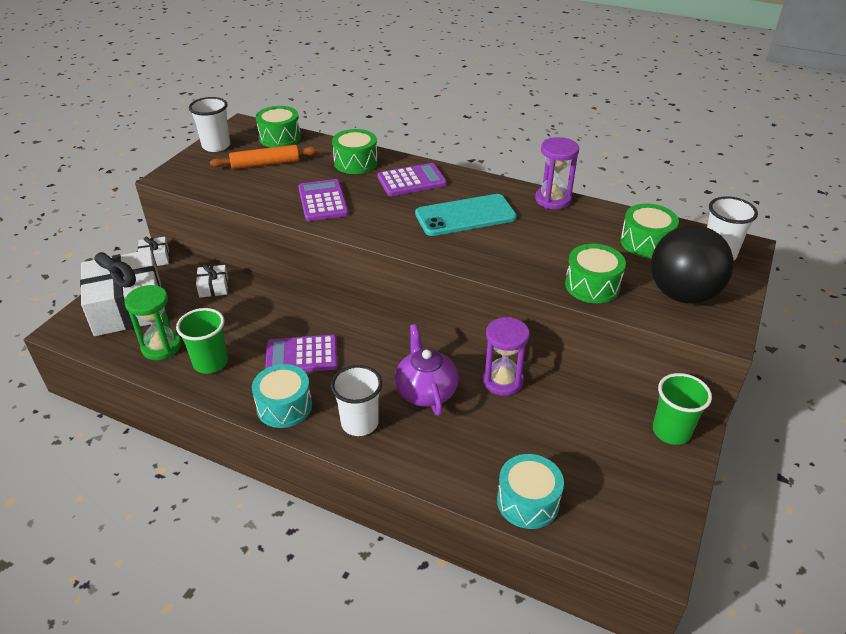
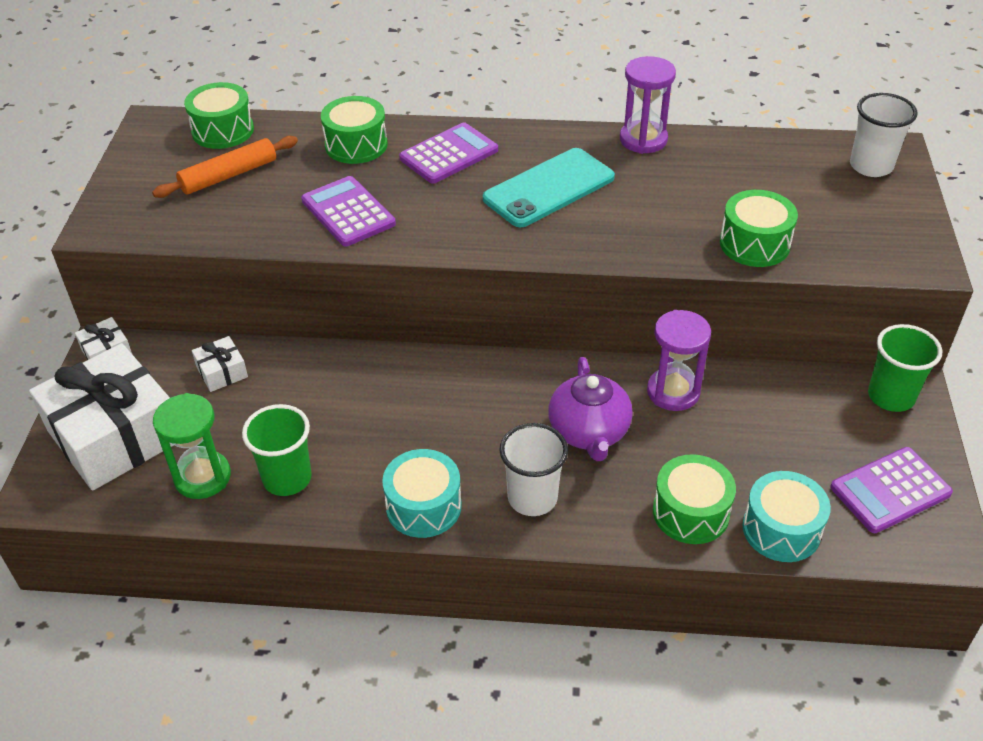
camera: 20 degrees left, 5 degrees up
white cup [189,97,230,152] -> none
purple calculator [265,335,338,372] -> purple calculator moved to [830,447,953,533]
purple teapot [395,324,459,416] -> purple teapot turned 150 degrees counterclockwise [548,357,633,461]
green drum [620,204,679,258] -> green drum moved to [653,454,736,544]
black ball [651,225,734,304] -> none

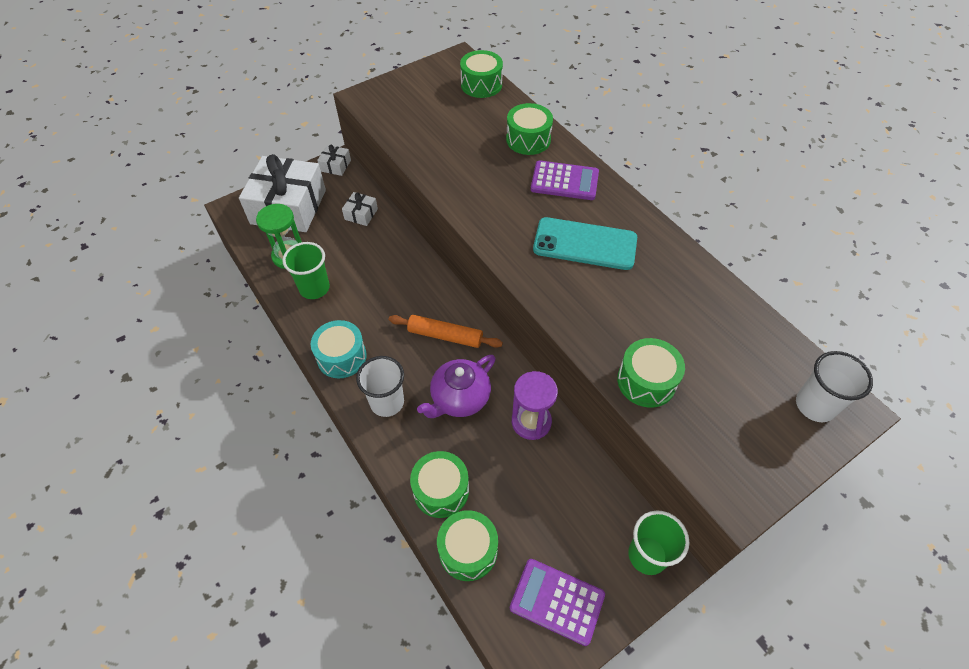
camera: 50 degrees right, 10 degrees up
orange rolling pin [152,136,298,198] -> orange rolling pin moved to [389,315,503,348]
purple calculator [301,176,396,247] -> none
purple hourglass [620,56,676,154] -> none
turquoise drum [743,471,831,562] -> green drum [437,510,498,581]

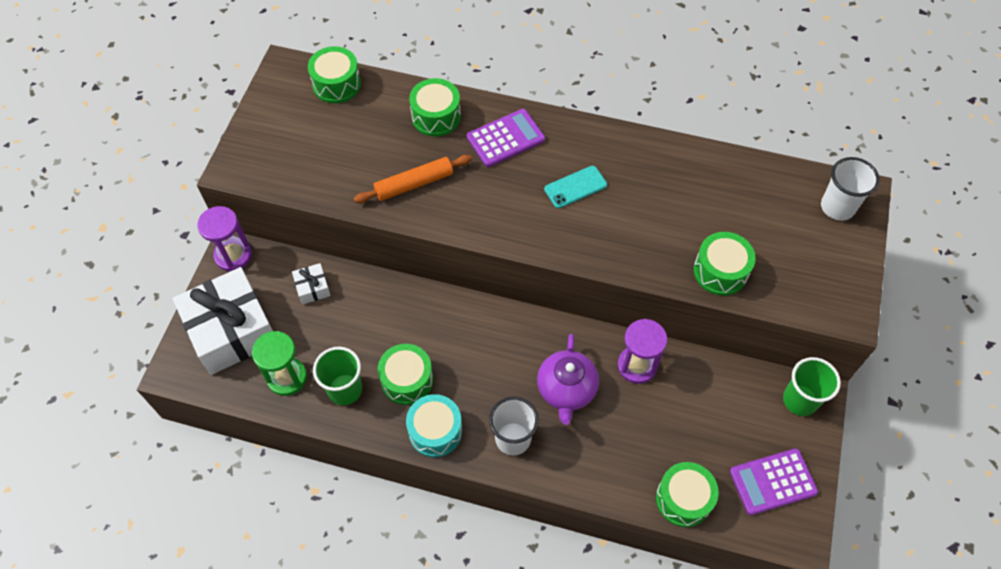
camera: 40 degrees left, 5 degrees up
white gift [317,145,351,176] -> purple hourglass [197,206,252,271]
orange rolling pin [389,315,503,348] -> orange rolling pin moved to [354,155,472,203]
green drum [410,451,469,518] -> green drum moved to [378,344,433,405]
turquoise phone [533,217,637,270] -> turquoise phone [544,166,607,208], size x0.59

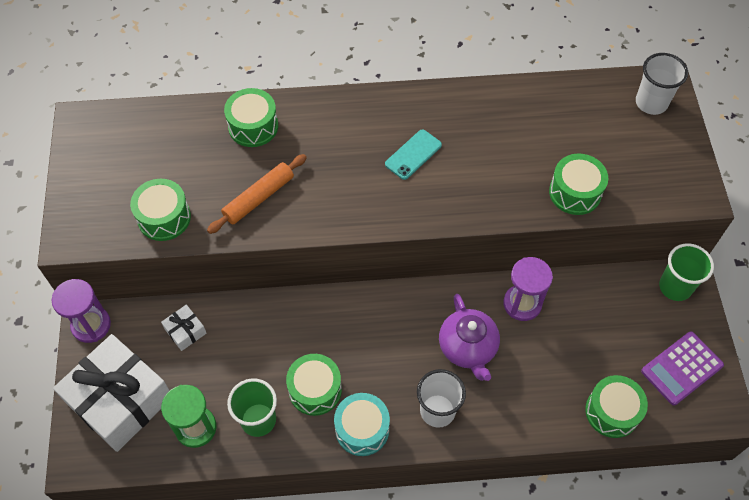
camera: 20 degrees left, 0 degrees up
green drum [308,46,361,103] -> green drum moved to [130,179,191,241]
purple calculator [467,109,545,167] -> none

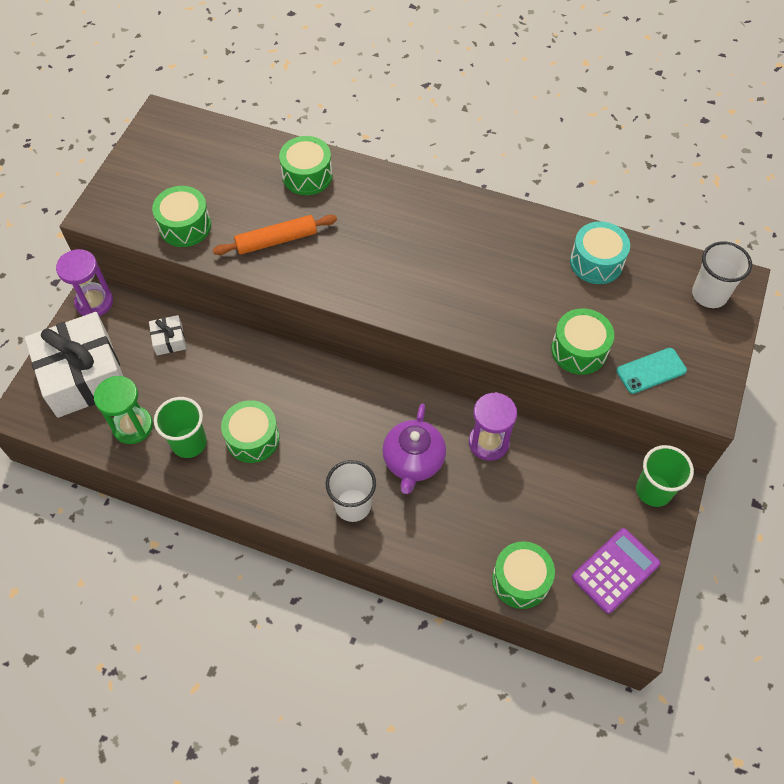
camera: 25 degrees right, 0 degrees up
turquoise drum [334,393,390,456] -> turquoise drum moved to [570,221,630,284]
turquoise phone [385,129,442,180] -> turquoise phone moved to [616,348,687,394]
purple calculator [641,331,724,406] -> purple calculator turned 150 degrees clockwise [572,528,660,614]

